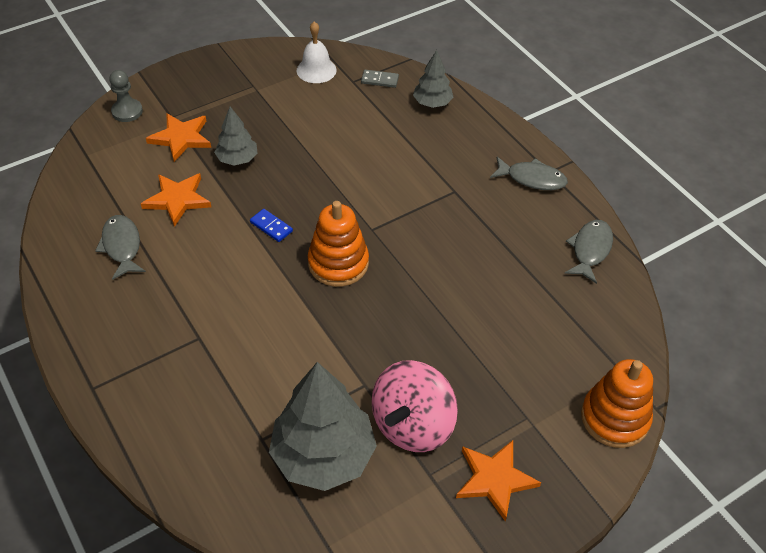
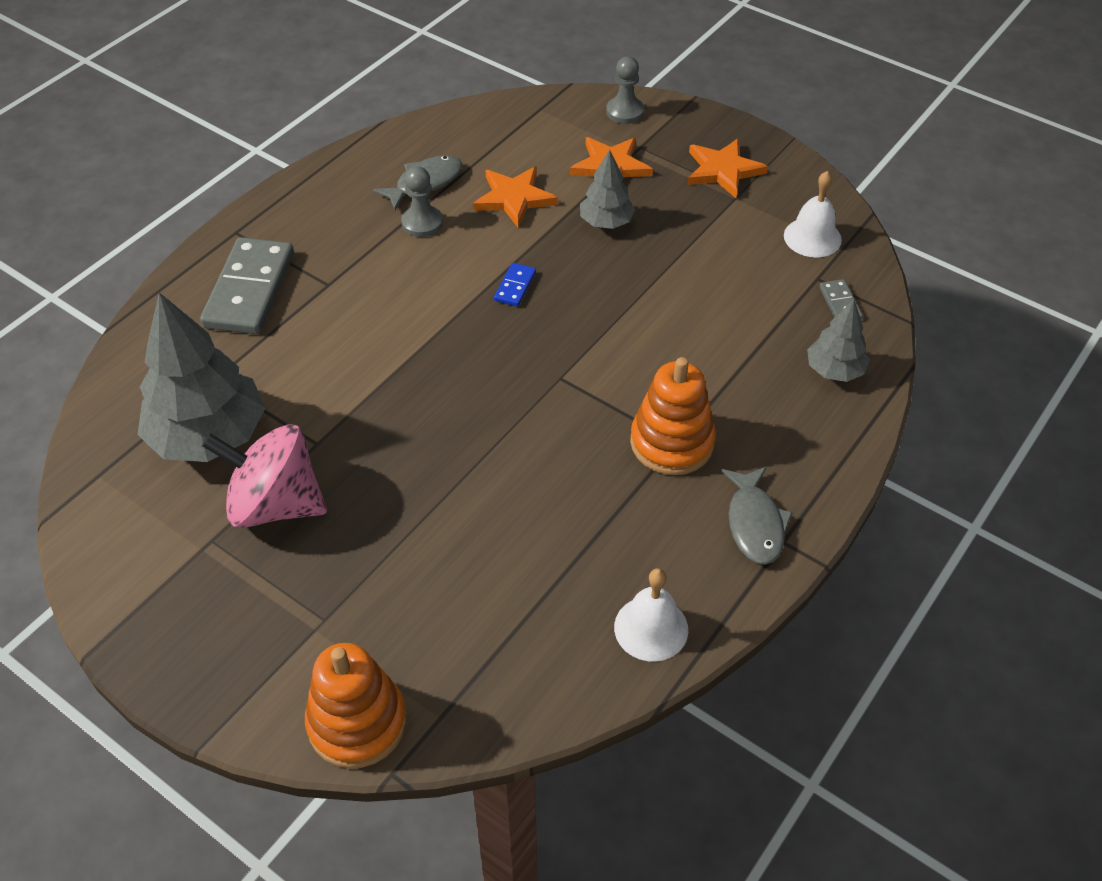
camera: 70 degrees right, 0 degrees up
orange stacking toy [308,201,369,287] -> orange stacking toy moved to [630,357,716,475]
orange star [456,440,541,521] -> orange star moved to [687,139,768,198]
grey fish [565,220,613,284] -> white bell [614,568,688,662]
none -> grey domino [200,237,294,334]
none -> grey pawn [401,166,443,237]

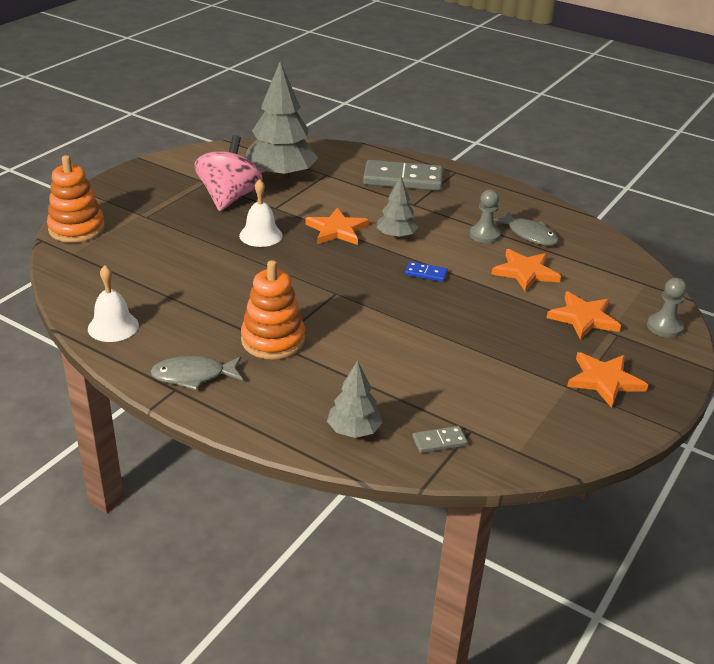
camera: 85 degrees right, 15 degrees down
grey tree [580,150,635,229] -> grey tree moved to [377,176,418,239]
white bell [784,171,842,258] -> white bell moved to [239,179,283,247]
none -> orange star [305,208,369,245]

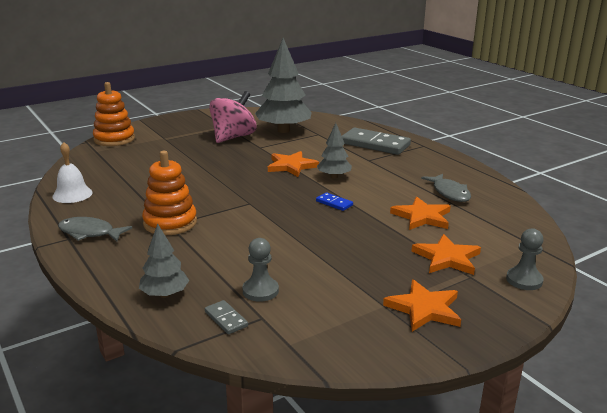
camera: 25 degrees right, 10 degrees down
white bell [239,179,283,247] -> none
grey domino [412,426,468,453] -> grey domino turned 45 degrees clockwise [205,300,248,334]
grey pawn [470,189,501,243] -> grey pawn moved to [243,238,279,302]

